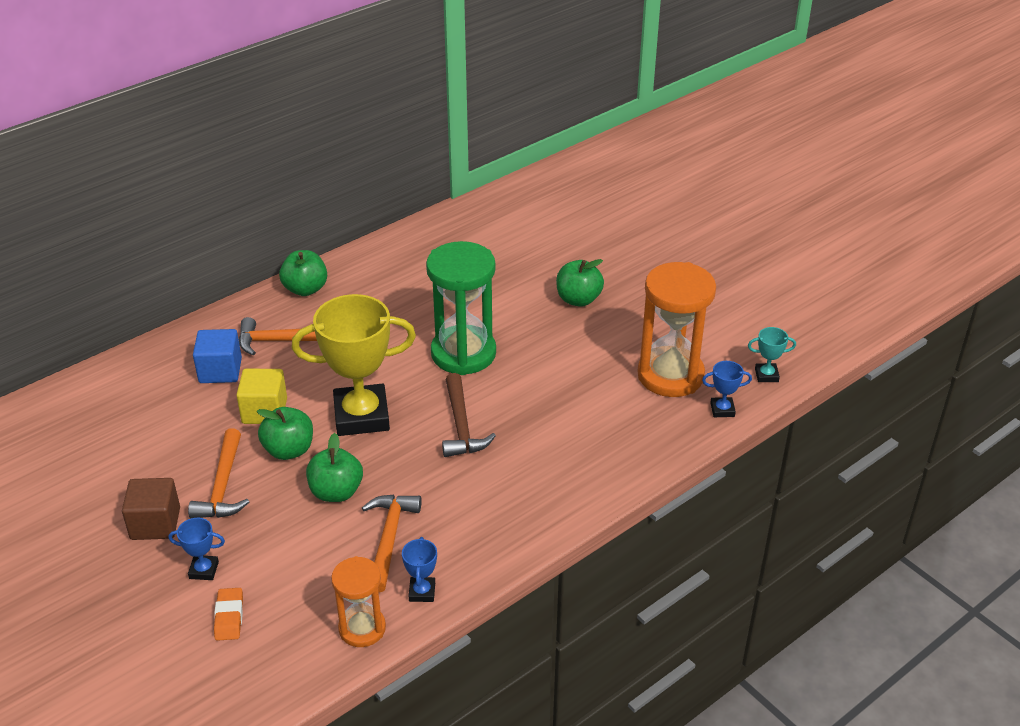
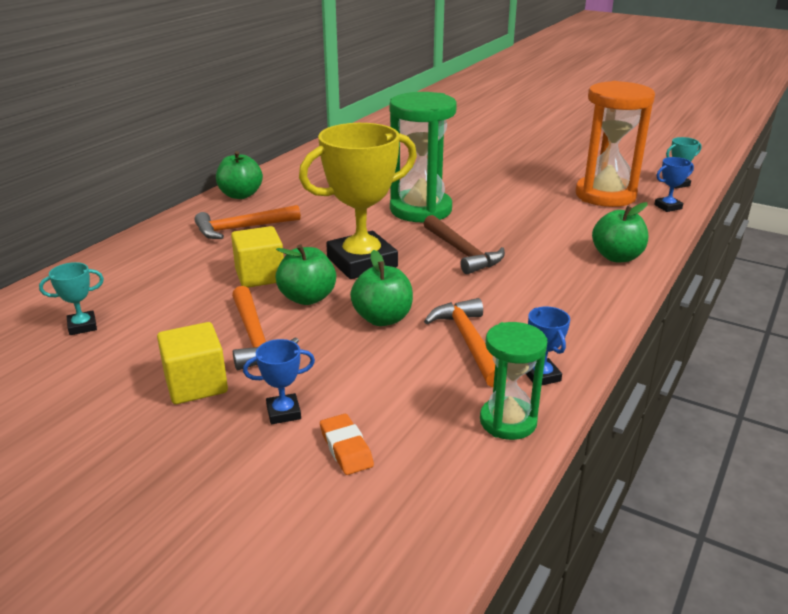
camera: 20 degrees left, 10 degrees down
brown cube [122,478,180,540] -> yellow cube [157,322,228,404]
blue cube [193,329,242,383] -> none
orange hourglass [331,556,386,647] -> green hourglass [480,322,547,440]
green apple [556,259,604,307] -> green apple moved to [592,202,648,262]
none -> turquoise trophy [39,262,104,335]

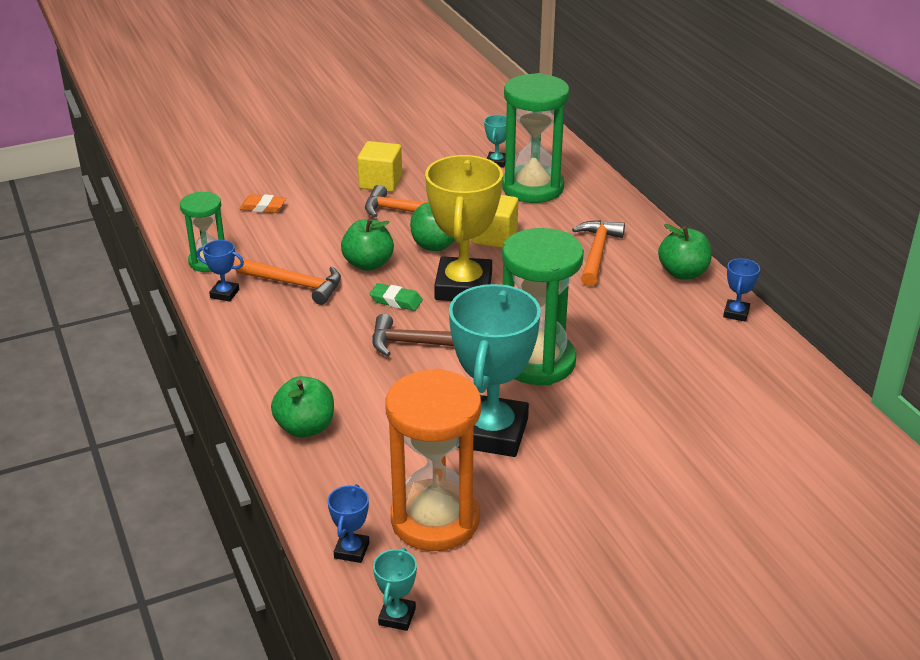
camera: 125 degrees right, 5 degrees up
blue trophy [243,339,315,424] -> blue trophy moved to [723,258,760,322]
none -> green eraser [370,283,423,311]
none -> turquoise trophy [449,284,541,457]
none -> green hourglass [502,73,570,203]

